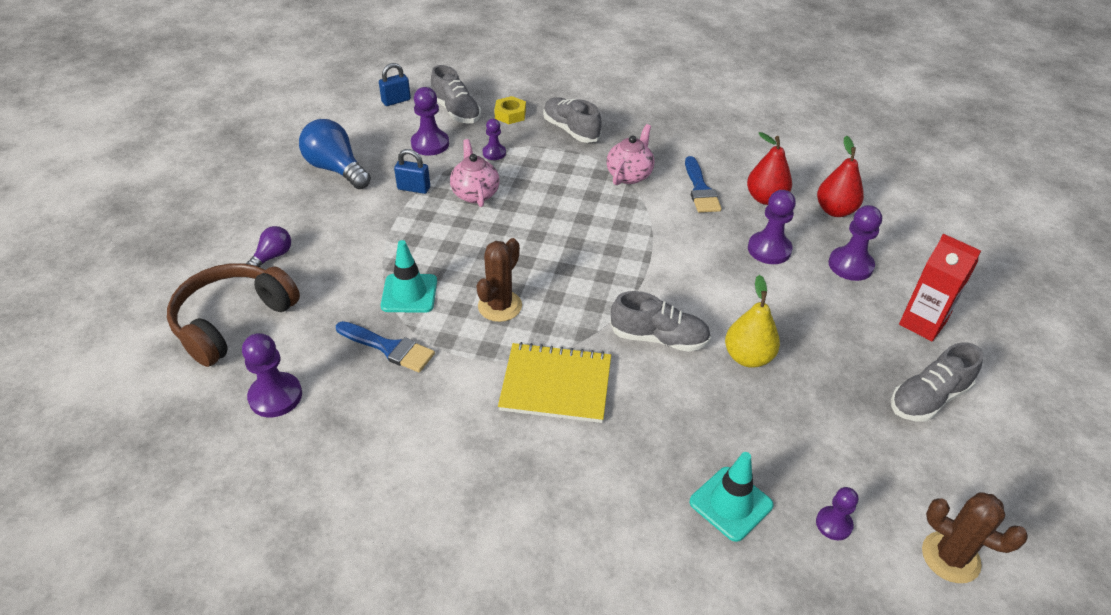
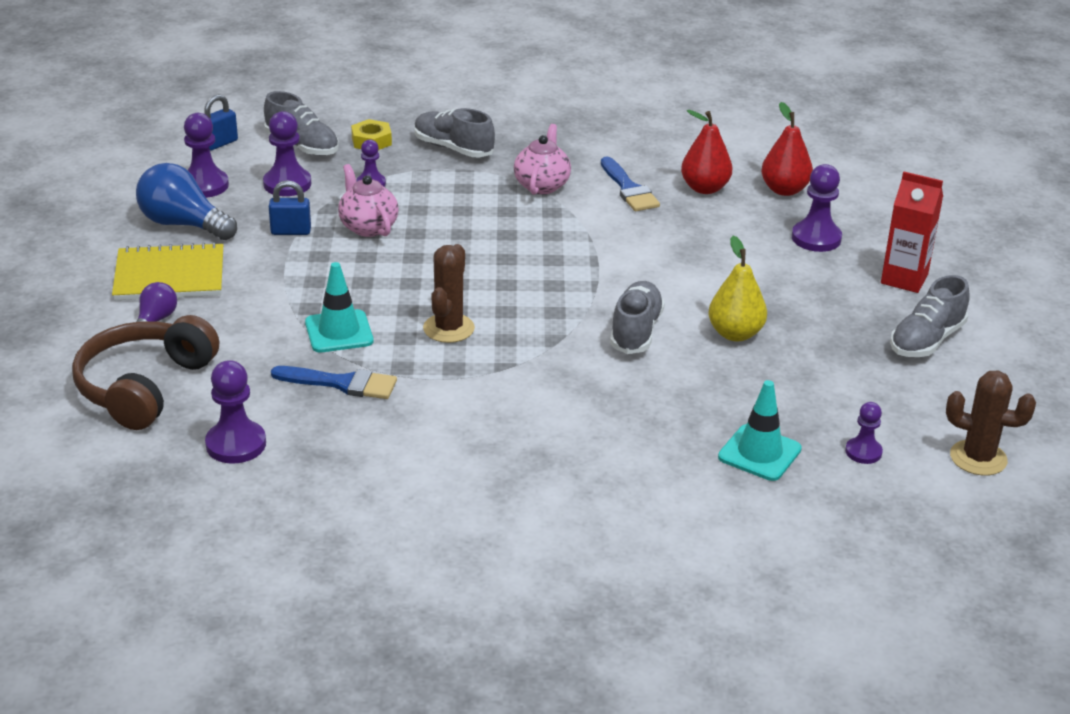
camera: 15 degrees left, 10 degrees down
yellow notebook [498,342,611,423] -> yellow notebook moved to [112,242,223,300]
grey shoe [610,291,711,352] -> grey shoe turned 75 degrees counterclockwise [610,281,665,354]
purple pawn [748,190,796,264] -> purple pawn moved to [184,113,229,198]

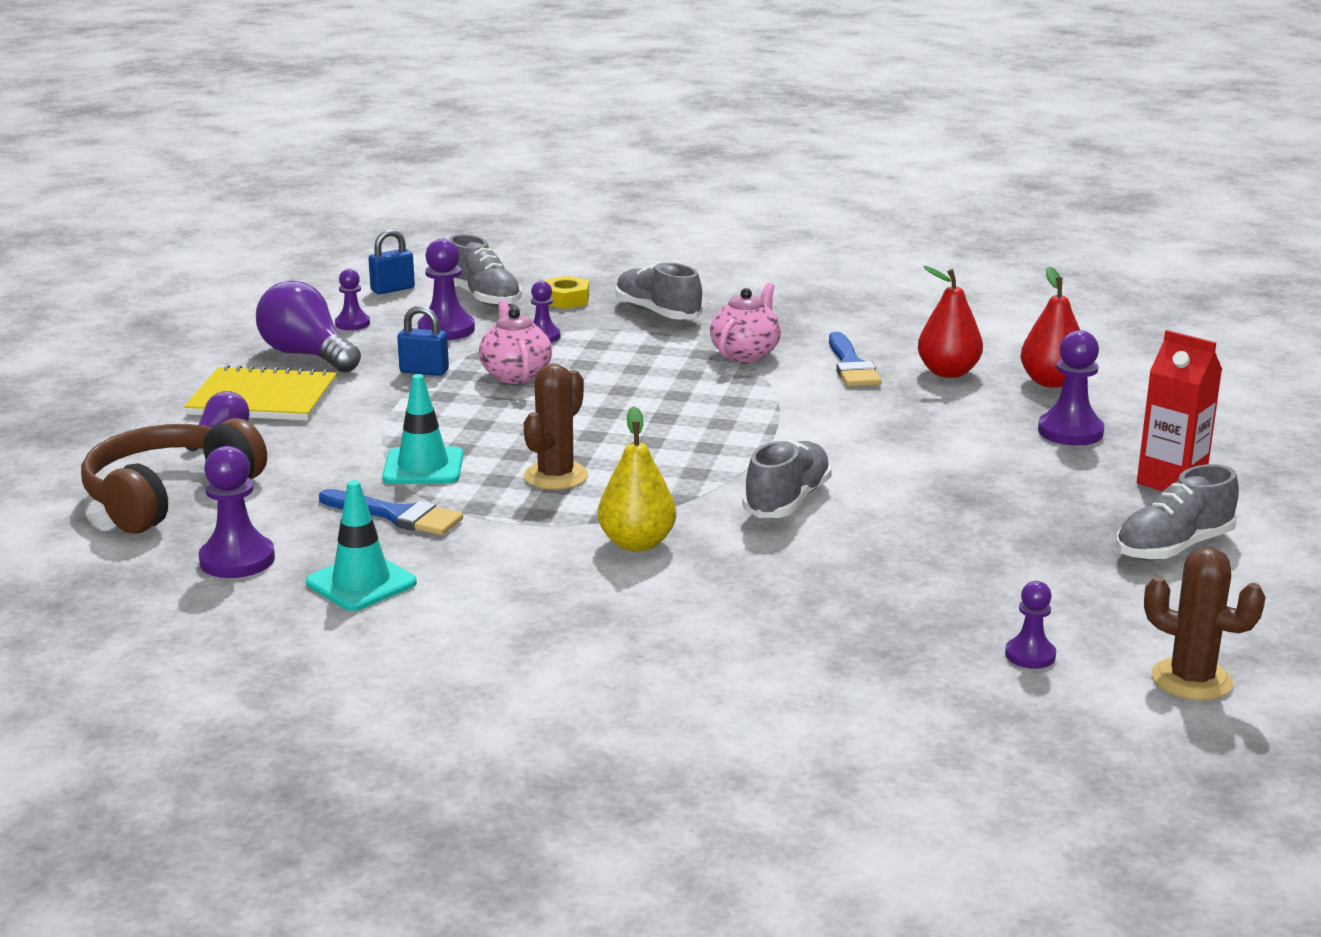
camera: 15 degrees right, 10 degrees down
blue light bulb [136,163,237,240] -> purple light bulb [256,281,361,372]
purple pawn [184,113,229,198] -> purple pawn [335,269,370,330], size x0.61
yellow pear [709,236,767,341] -> yellow pear moved to [598,406,676,552]
turquoise traffic cone [718,380,802,481] -> turquoise traffic cone moved to [306,480,417,611]

